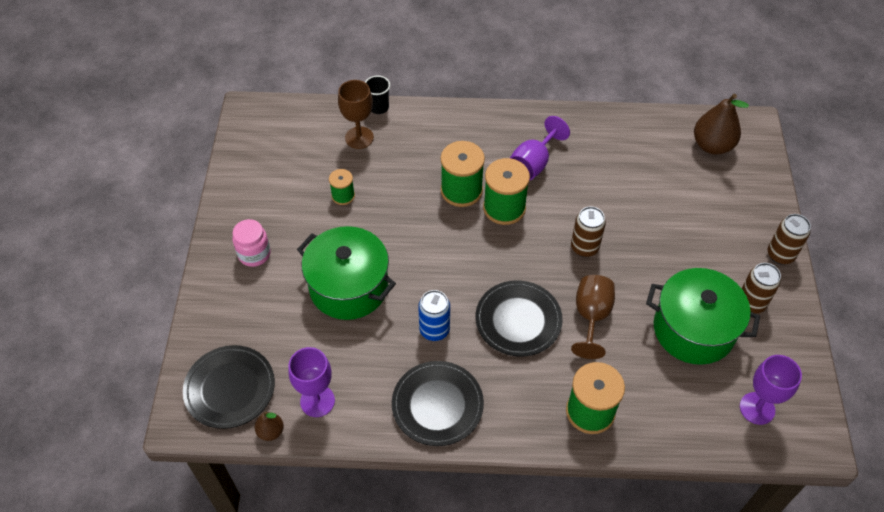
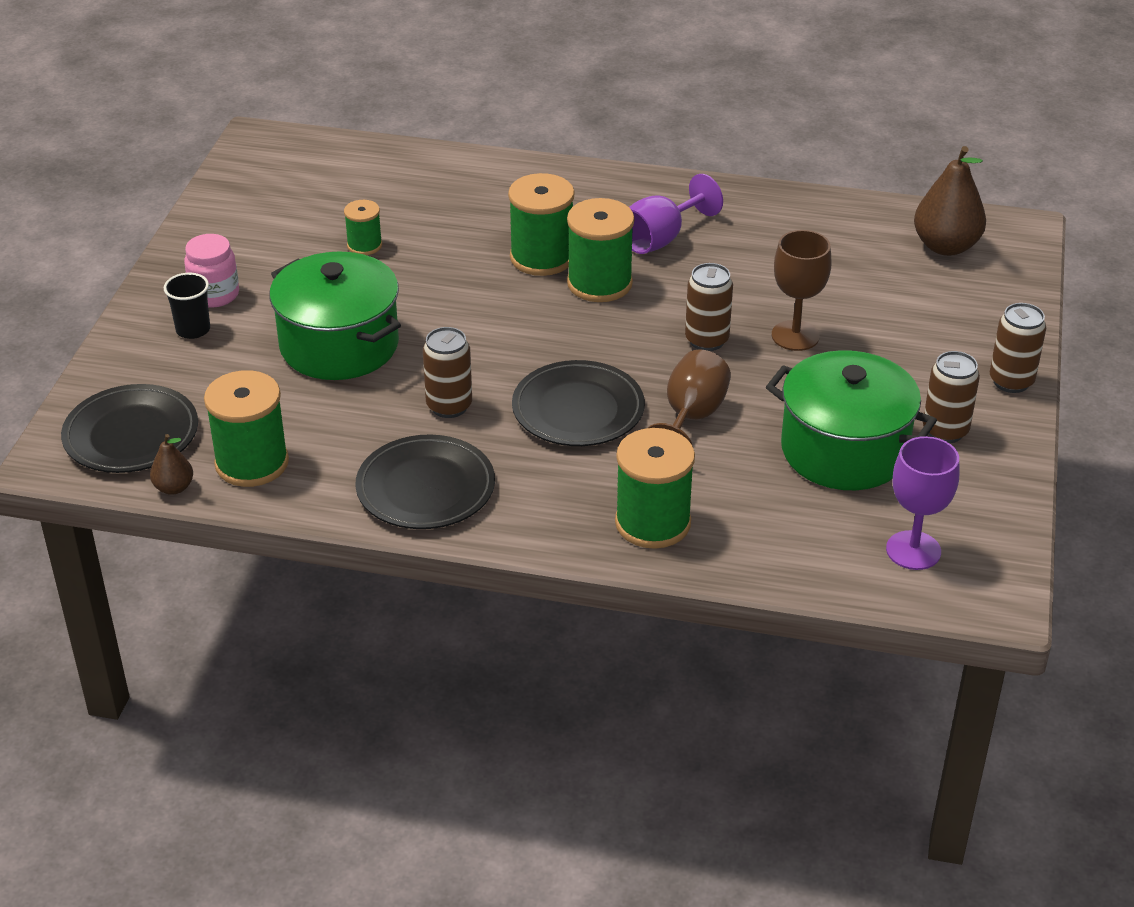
camera: 10 degrees right, 15 degrees down
purple goblet [288,347,335,417] -> green spool [204,370,289,487]
brown goblet [338,80,374,149] -> brown goblet moved to [772,230,831,351]
black cup [365,76,390,114] -> black cup moved to [164,273,210,339]
blue can [418,290,450,341] -> brown can [423,327,472,418]

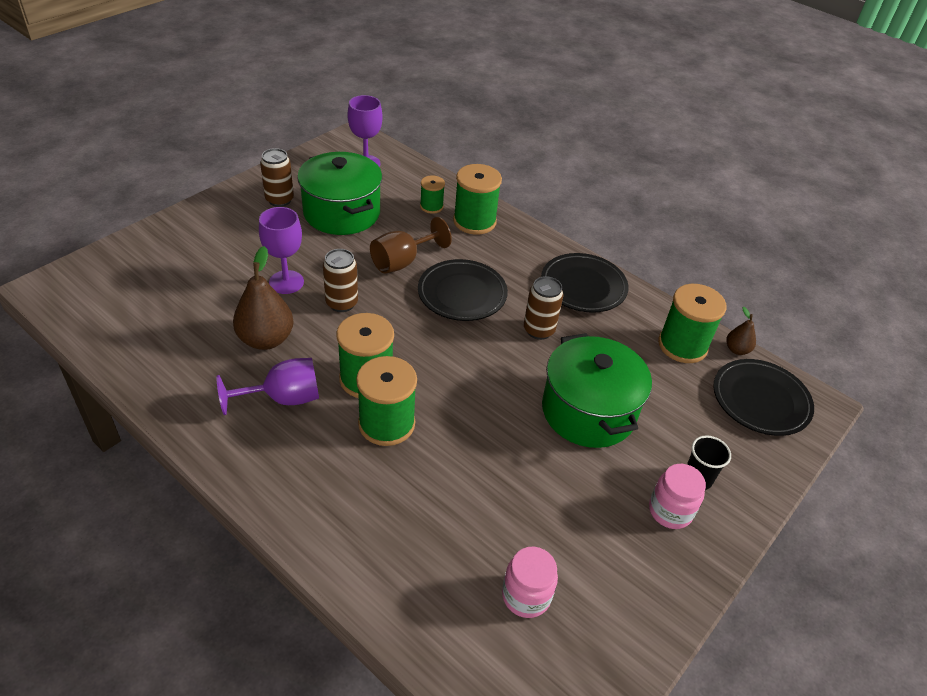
camera: 155 degrees left, 5 degrees up
green spool [344,200,382,255] -> green spool moved to [420,176,445,214]
brown goblet [772,230,831,351] -> purple goblet [259,207,304,294]
brown pear [914,146,986,256] -> brown pear moved to [233,246,294,350]
brown can [990,303,1046,393] -> none
none -> pink jar [502,547,558,618]

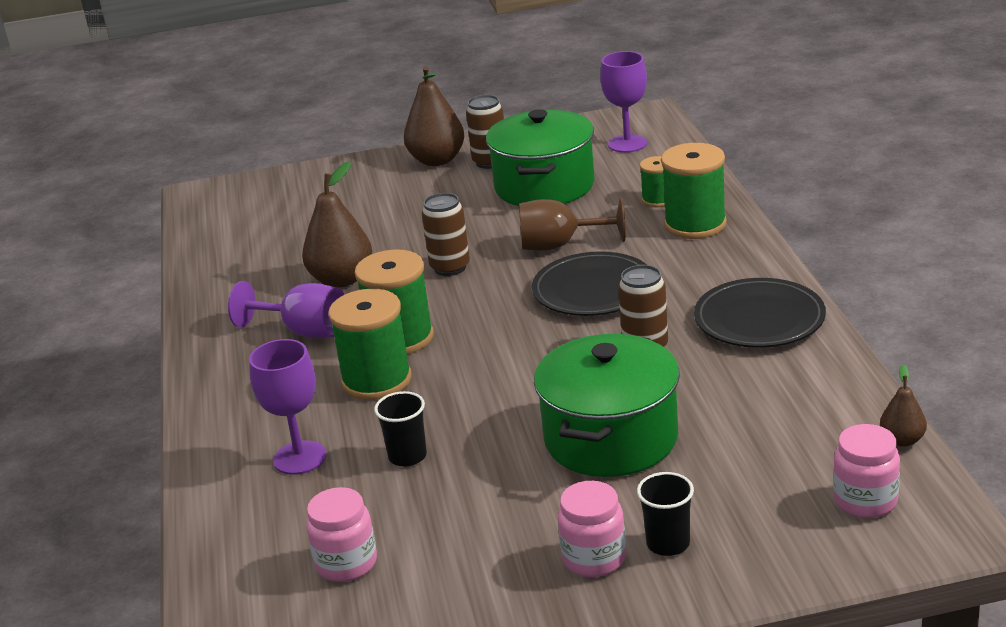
camera: 45 degrees right, 15 degrees down
purple goblet [259,207,304,294] -> purple goblet moved to [249,339,326,475]
green spool [658,284,726,363] -> none
black plate [713,359,814,436] -> pink jar [833,424,900,518]
none -> black cup [374,391,427,466]
none -> brown pear [404,66,465,166]

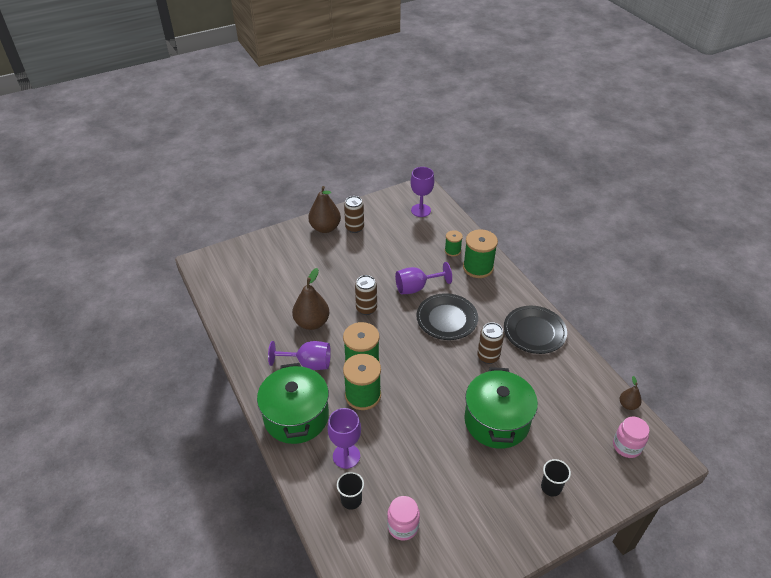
camera: 20 degrees left, 15 degrees up
black cup [374,391,427,466] -> black cup moved to [337,472,364,510]
green pot [486,109,595,206] -> green pot moved to [257,363,329,444]
brown goblet [519,198,625,251] -> purple goblet [395,262,452,294]
pink jar [558,481,626,577] -> none

